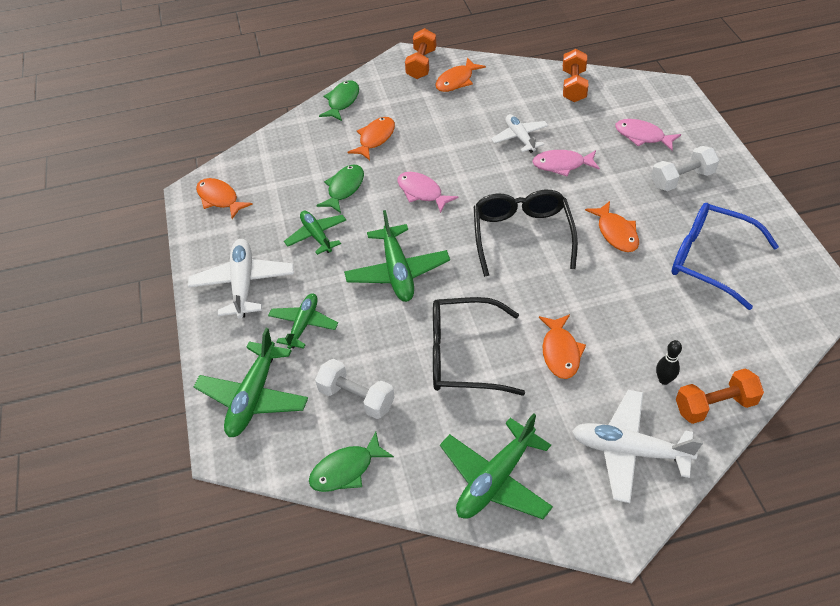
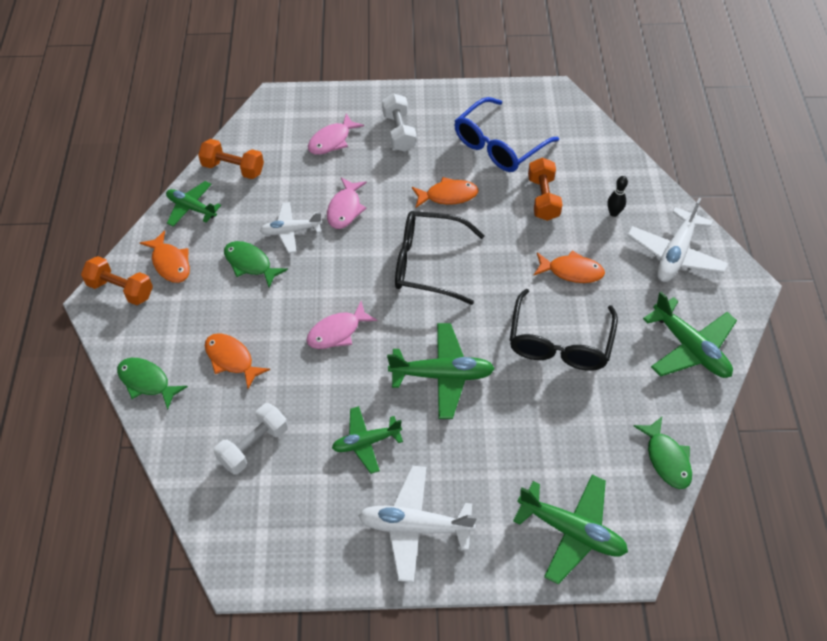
camera: 80 degrees left, 5 degrees up
orange fish [196,178,253,219] -> none
green plane [268,293,338,349] -> green plane moved to [166,181,221,227]
white dumbbell [315,359,395,419] -> white dumbbell moved to [214,403,288,475]
green fish [316,165,364,213] -> green fish moved to [224,241,288,287]
orange dumbbell [676,368,764,424] -> orange dumbbell moved to [528,157,563,221]

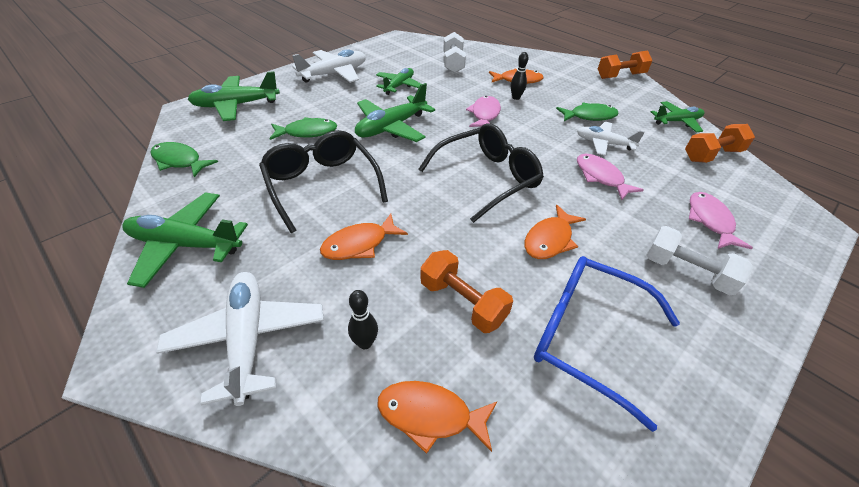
camera: 135 degrees right, 10 degrees down
green fish [117,358,188,410] -> green fish moved to [269,117,337,140]
orange fish [140,230,190,283] -> orange fish moved to [377,381,497,454]
white plane [260,202,323,253] -> white plane turned 105 degrees counterclockwise [577,122,645,156]
blue glasses [455,97,559,172] -> blue glasses turned 60 degrees counterclockwise [534,256,680,432]
none -> black bowling pin [511,52,529,100]

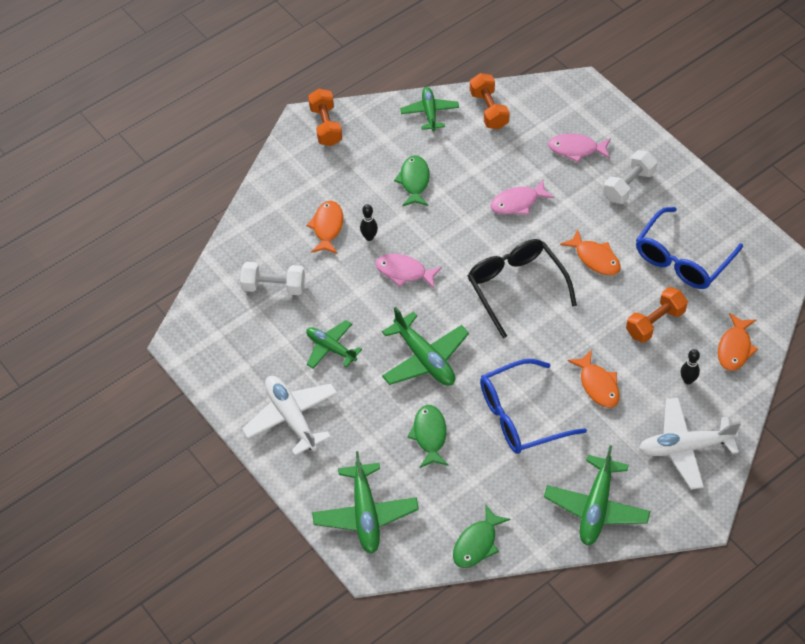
camera: 80 degrees left, 10 degrees up
black glasses [259,130,388,233] -> blue glasses [480,359,587,454]
white plane [577,122,645,156] -> none

